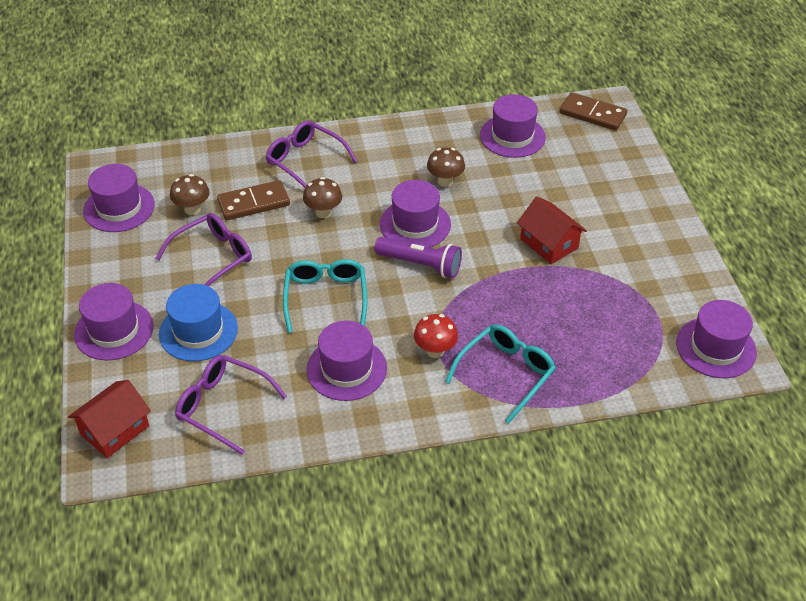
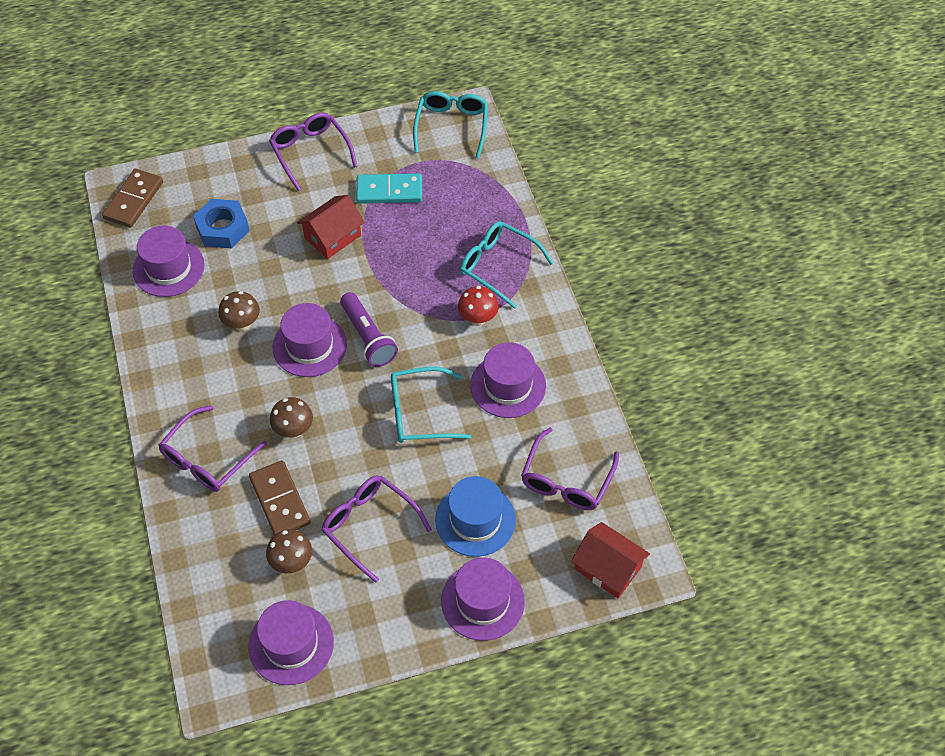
camera: 95 degrees left, 10 degrees up
purple flashlight [374,237,462,278] -> purple flashlight turned 135 degrees clockwise [340,292,398,367]
purple hat [676,300,757,378] -> turquoise glasses [413,91,488,158]
none -> blue nut [193,199,250,248]
none -> purple glasses [269,112,358,191]
none -> turquoise domino [356,173,422,204]

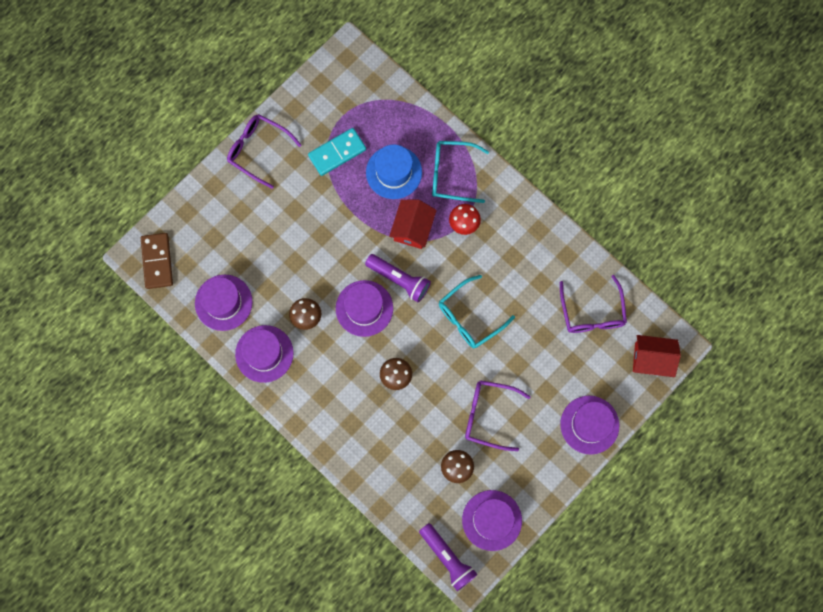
camera: 30 degrees left, 20 degrees up
purple glasses [159,405,267,492] -> none
blue nut [193,199,250,248] -> none
brown domino [249,460,311,535] -> none
red house [297,195,365,259] -> red house moved to [389,199,437,249]
turquoise glasses [413,91,488,158] -> none
blue hat [435,476,516,557] -> blue hat moved to [366,145,422,199]
purple hat [470,342,546,418] -> purple hat moved to [235,325,294,383]
none -> purple flashlight [419,523,478,591]

